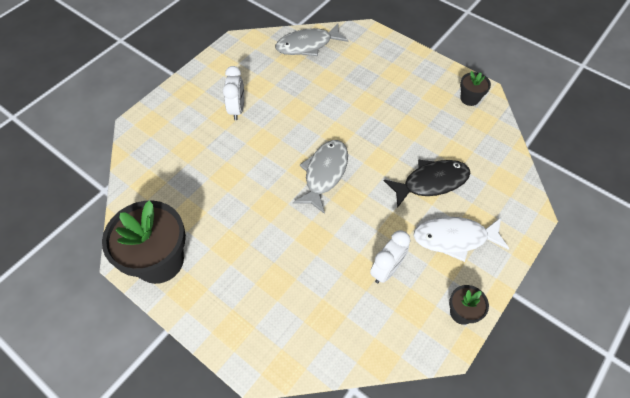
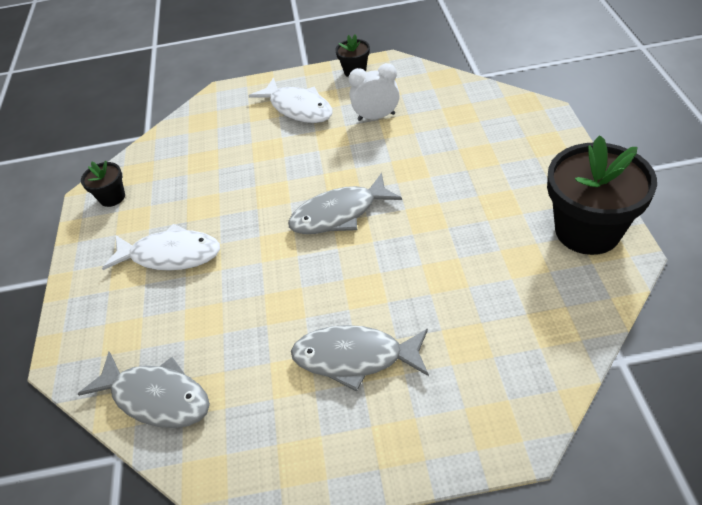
camera: 130 degrees left, 10 degrees down
white clock [223,66,244,120] -> grey fish [291,325,429,391]
black fish [384,160,470,208] -> none
none -> white fish [102,224,220,271]

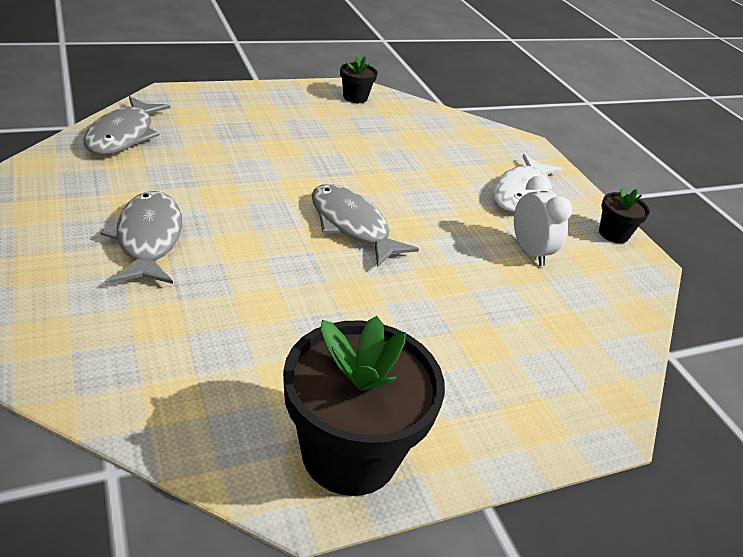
camera: 65 degrees right, 10 degrees down
white fish [102,224,220,271] -> none

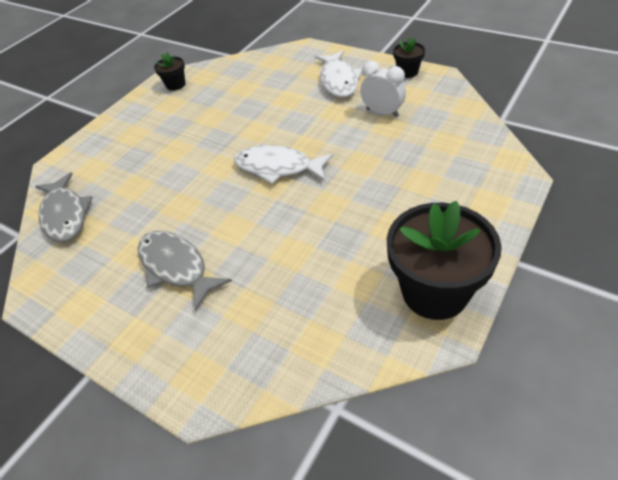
camera: 25 degrees left, 10 degrees up
grey fish [312,184,419,267] -> white fish [234,145,333,184]

